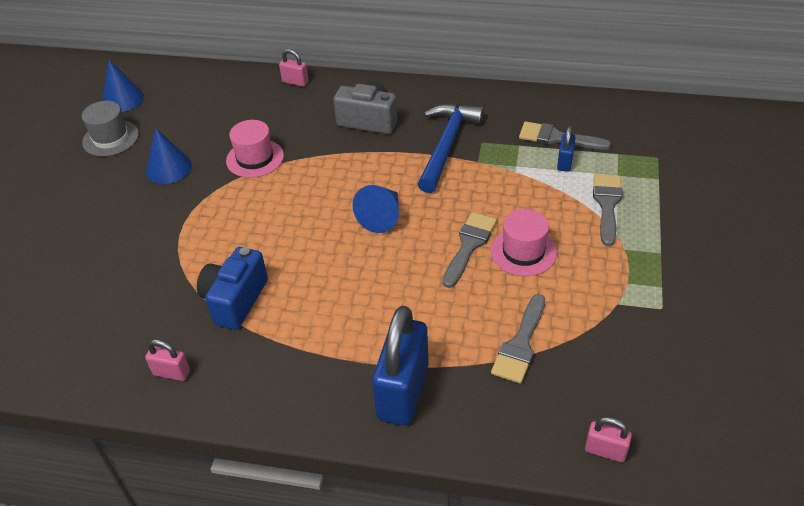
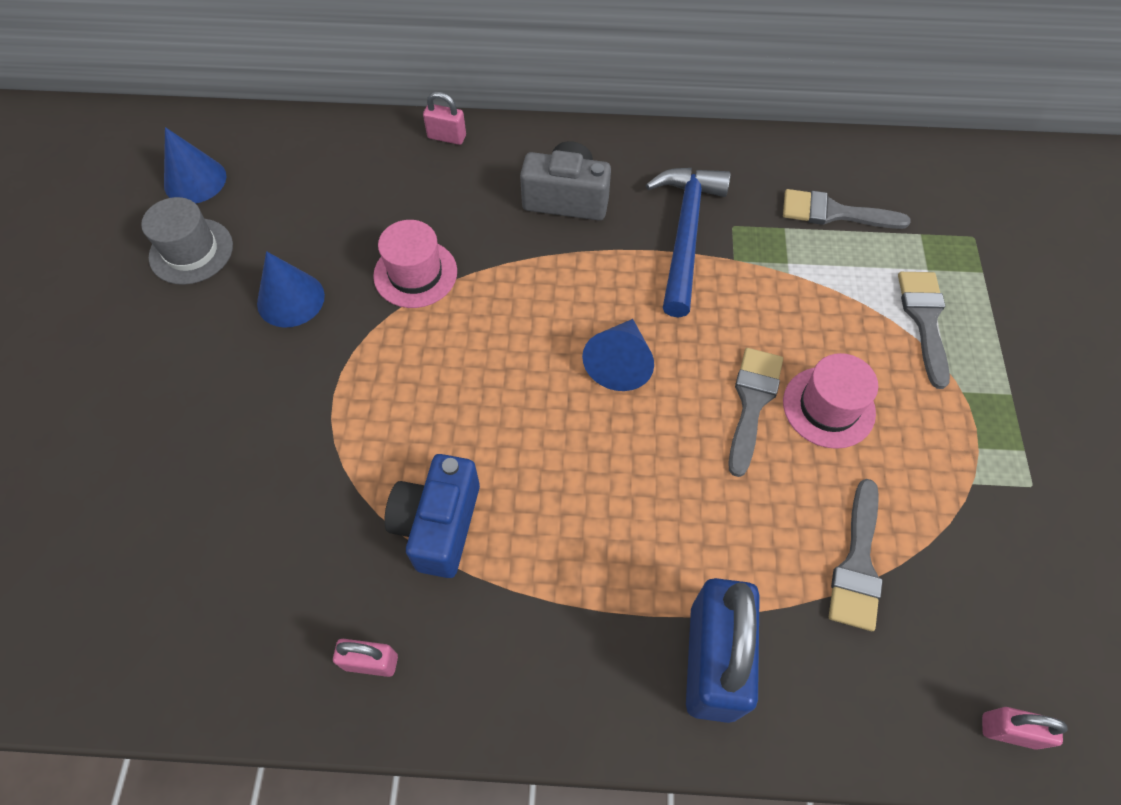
camera: 10 degrees left, 15 degrees up
blue padlock [557,126,576,172] -> none

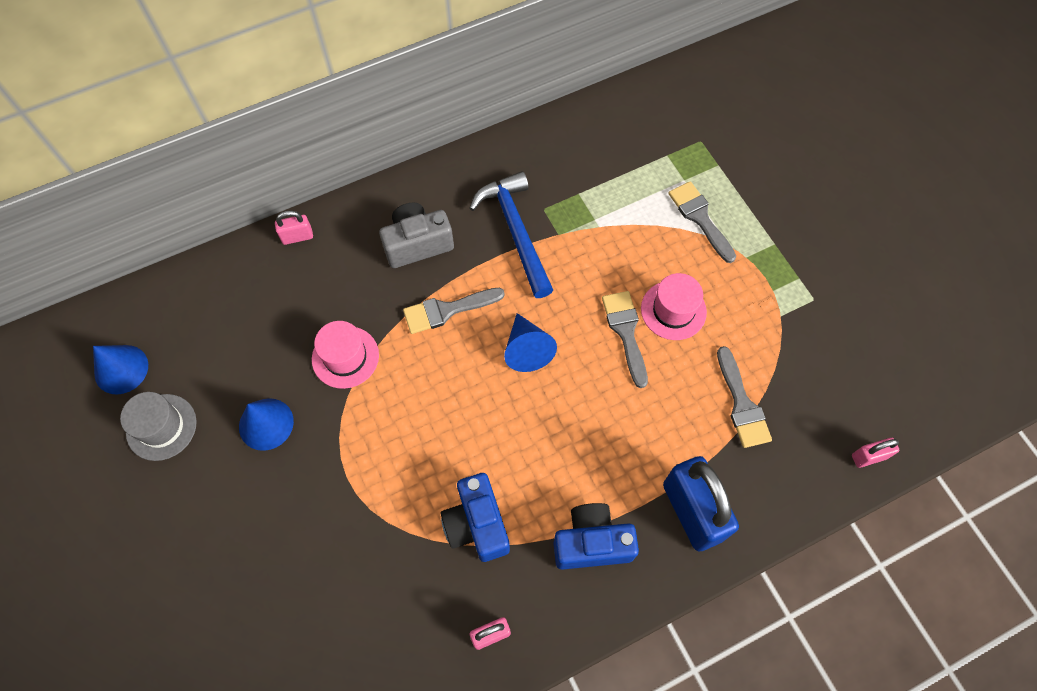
camera: 30 degrees left, 5 degrees up
grey brush [783,189,911,229] -> grey brush moved to [403,288,505,334]
none -> blue camera [553,503,639,570]

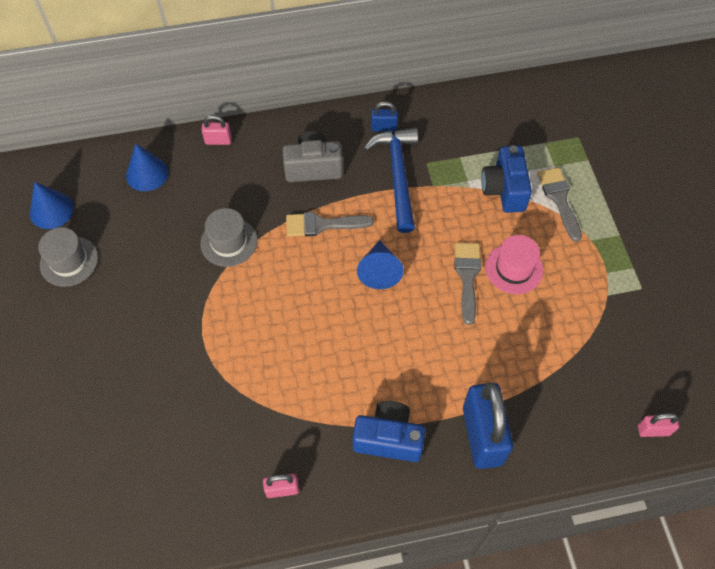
camera: 15 degrees right, 5 degrees down
blue cone [239,398,294,451] -> blue cone moved to [126,144,169,191]
pink hat [312,321,379,389] -> grey hat [200,208,257,267]
blue camera [441,473,510,562] -> blue camera moved to [481,145,532,213]
grey brush [717,346,772,448] -> none
none -> blue padlock [371,102,398,132]

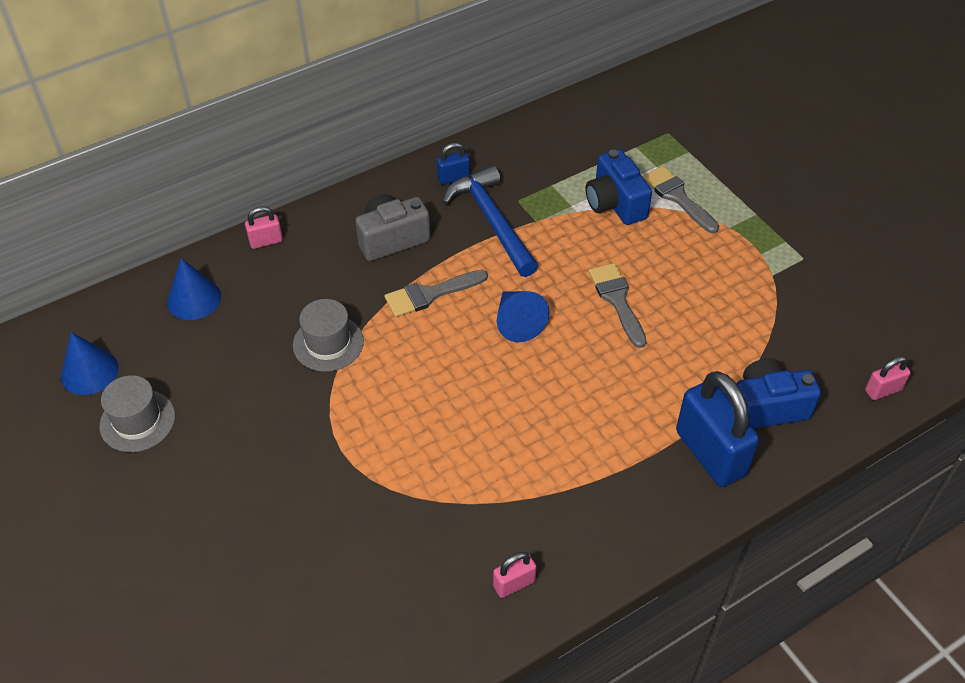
camera: 20 degrees left, 10 degrees down
blue camera [353,401,425,462] -> blue camera moved to [736,358,821,429]
pink hat [485,235,543,294] -> none

